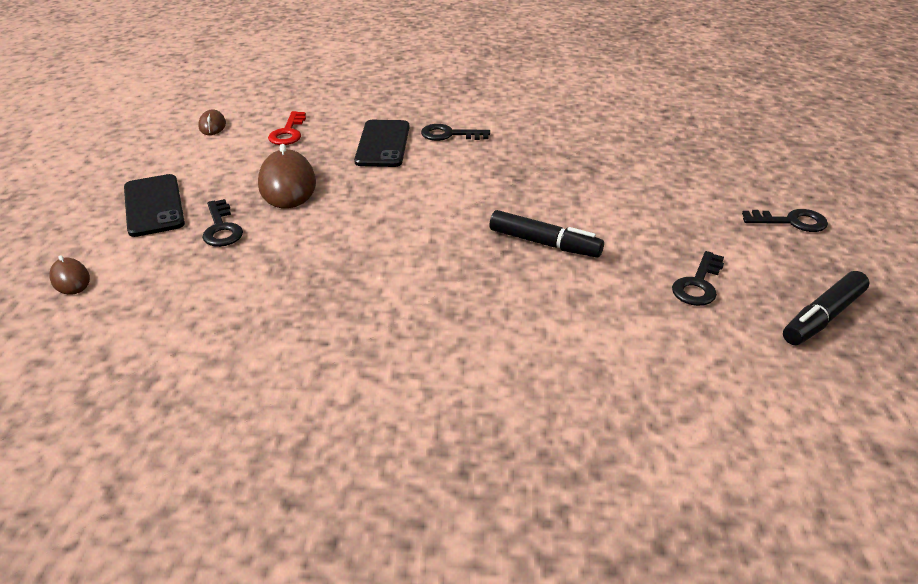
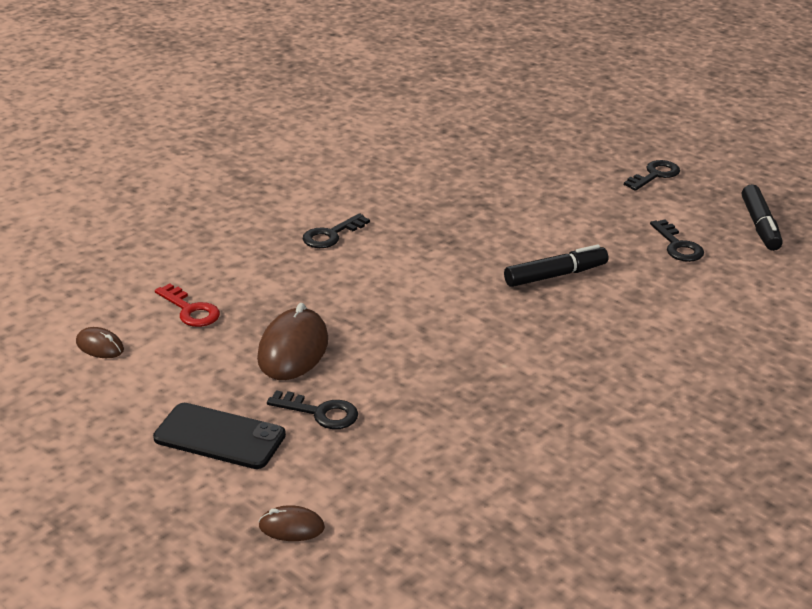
camera: 50 degrees left, 5 degrees down
brown mouse [258,144,316,208] -> brown mouse turned 75 degrees clockwise [257,303,328,380]
black phone [354,120,410,167] -> none

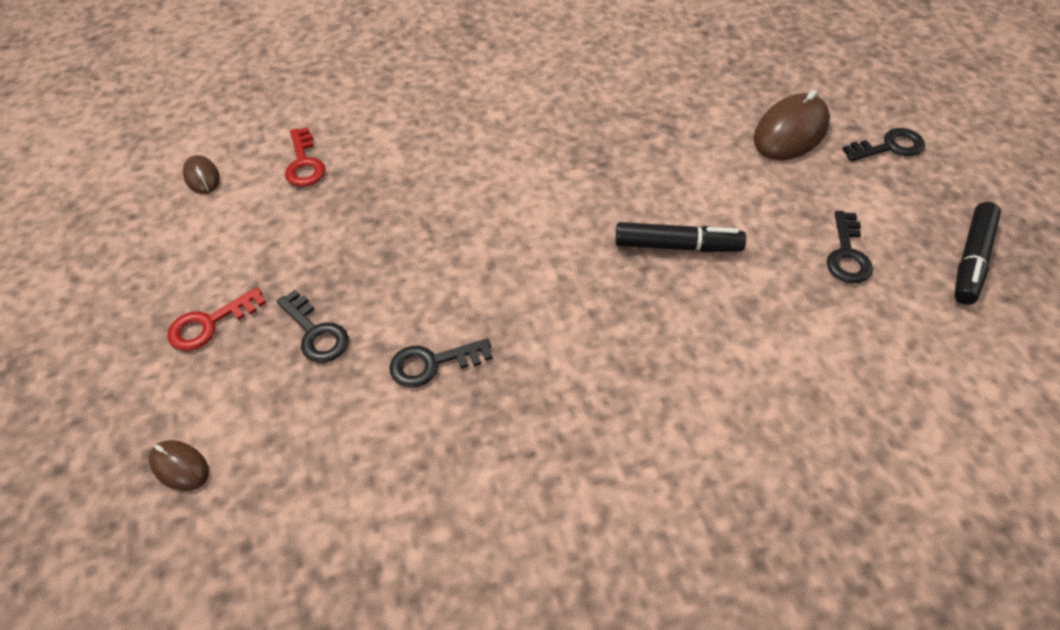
camera: 30 degrees right, 20 degrees up
black phone [153,403,286,469] -> red key [168,287,266,351]
brown mouse [257,303,328,380] -> brown mouse moved to [754,90,830,160]
black key [303,213,370,248] -> black key moved to [389,339,493,387]

